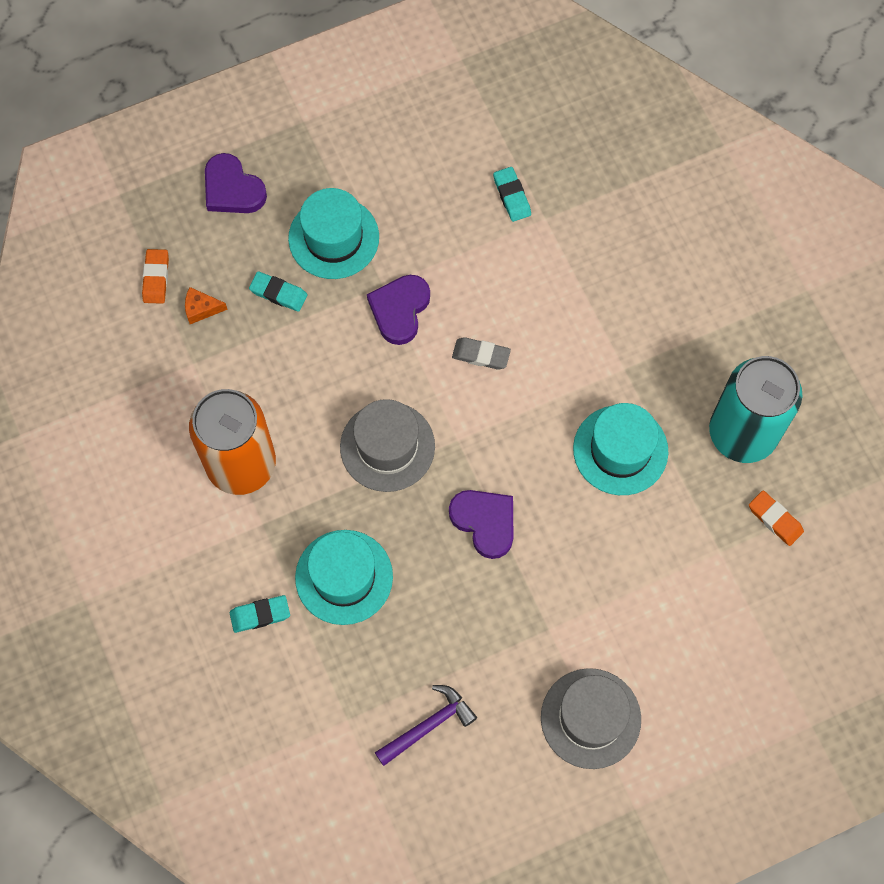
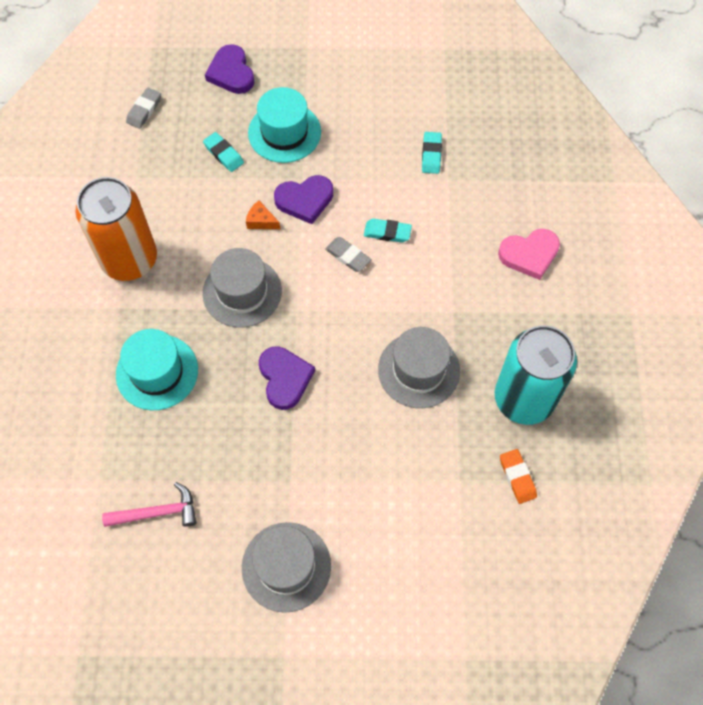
camera: 25 degrees right, 5 degrees down
orange eraser [142,249,169,304] -> grey eraser [126,88,161,129]
orange cheese [185,287,228,324] -> orange cheese moved to [246,201,280,229]
turquoise eraser [230,595,290,633] -> turquoise eraser moved to [364,219,412,242]
purple heart [367,275,430,345] -> purple heart turned 150 degrees counterclockwise [274,175,333,224]
purple hammer [375,685,477,766] -> pink hammer [102,482,196,527]
turquoise hat [573,403,669,495] -> grey hat [378,327,460,408]
none -> pink heart [498,229,560,280]

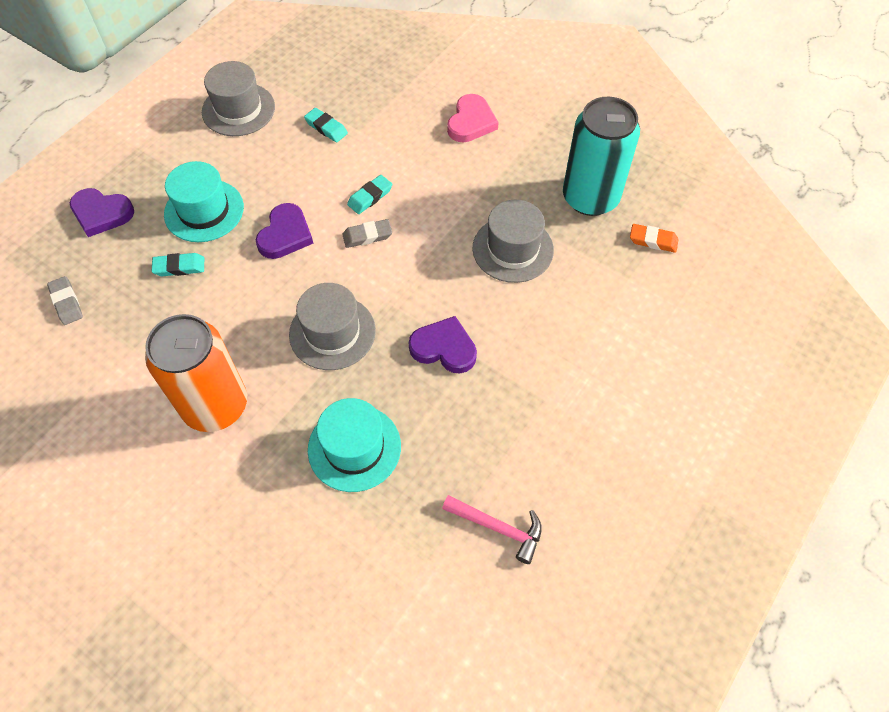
camera: 55 degrees left, 5 degrees down
pink hammer [102,482,196,527] -> pink hammer turned 90 degrees clockwise [442,495,542,564]
grey hat [242,522,331,613] -> grey hat moved to [202,61,275,136]
orange cheese [246,201,280,229] -> none

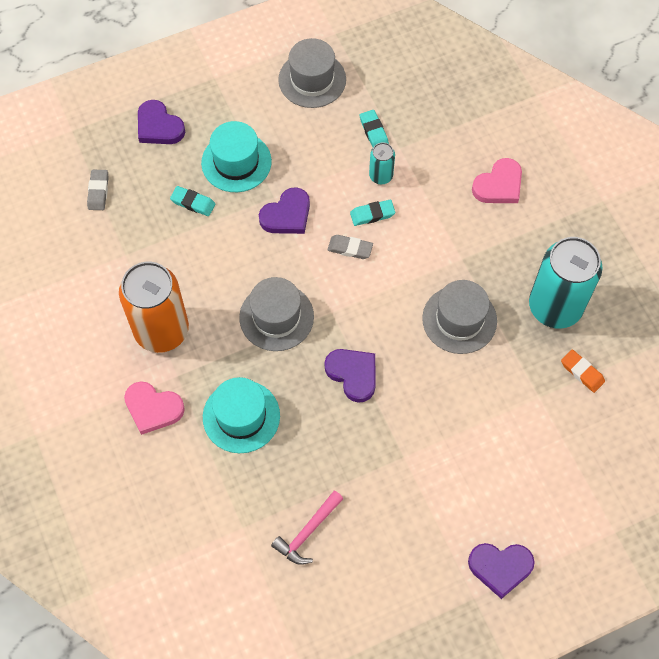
camera: 30 degrees right, 5 degrees up
pink hammer [442,495,542,564] -> pink hammer turned 75 degrees clockwise [271,490,343,565]
none -> pink heart [124,381,185,435]
none -> turquoise can [369,142,395,184]
none -> purple heart [468,543,535,599]

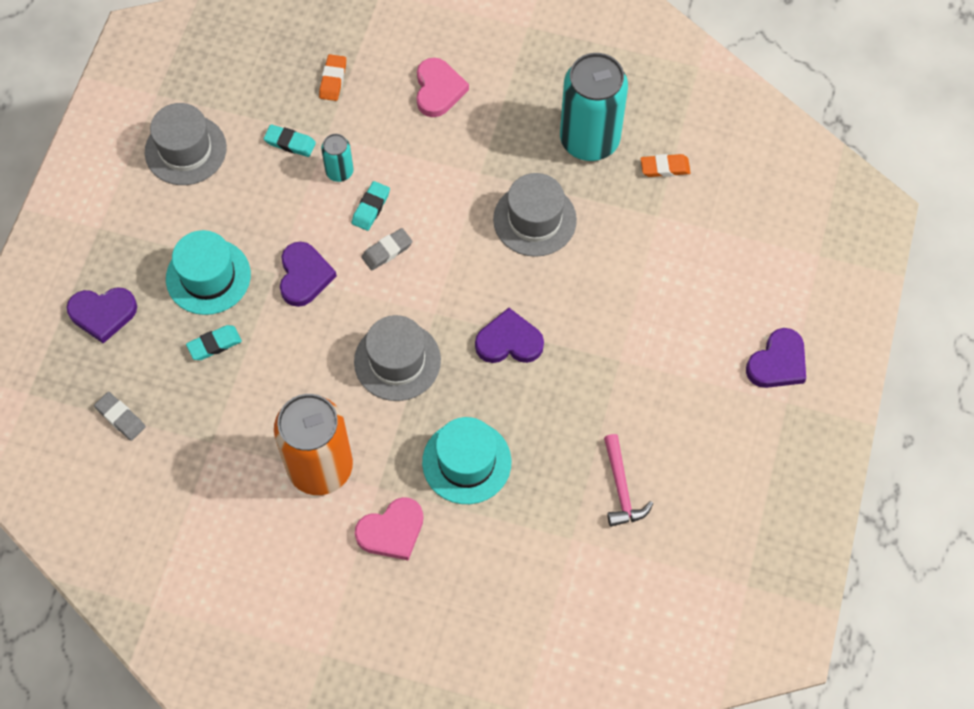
camera: 50 degrees left, 0 degrees up
none -> orange eraser [319,54,346,101]

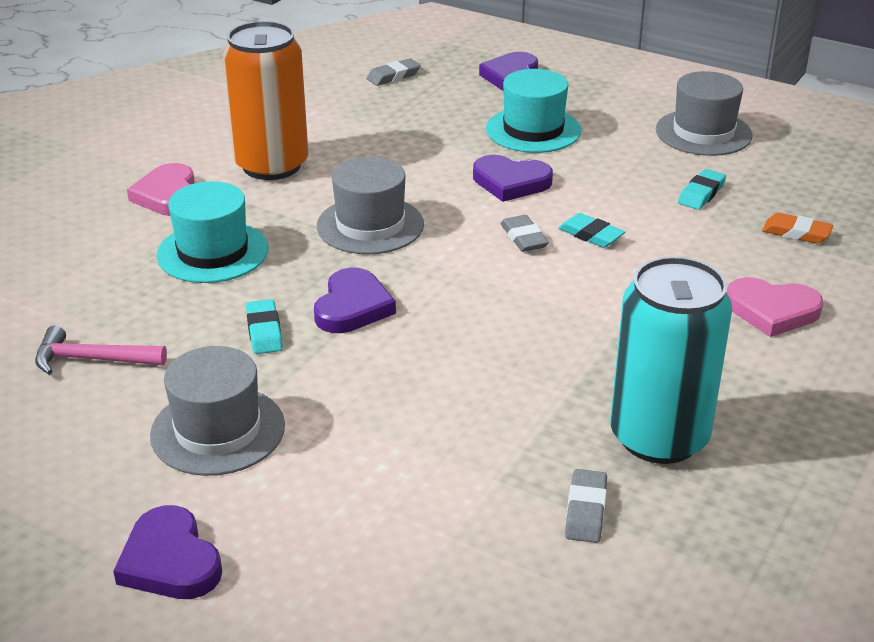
camera: 105 degrees right, 30 degrees down
turquoise eraser [186,325,242,360] -> turquoise eraser moved to [246,299,283,354]
turquoise can [321,134,353,182] -> none
grey hat [493,173,577,257] -> grey hat moved to [150,346,285,476]
orange eraser [641,154,691,177] -> grey eraser [565,469,607,543]

